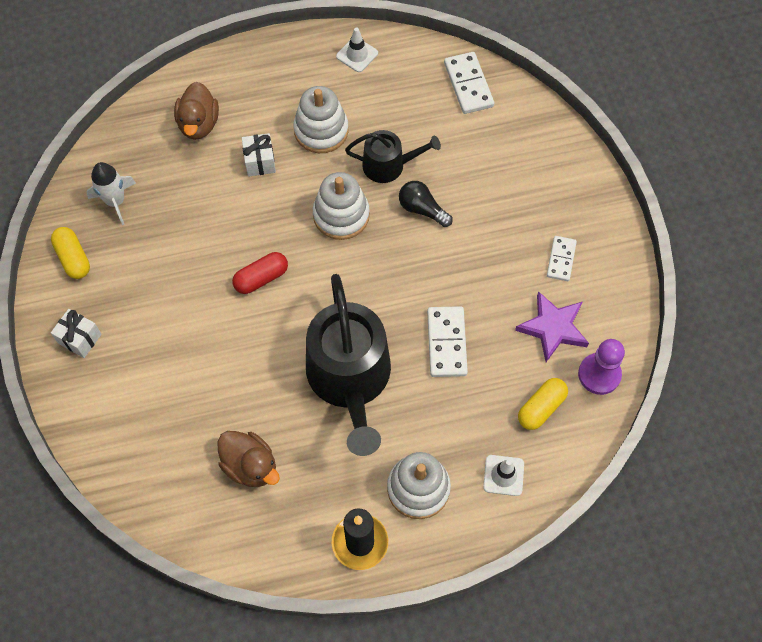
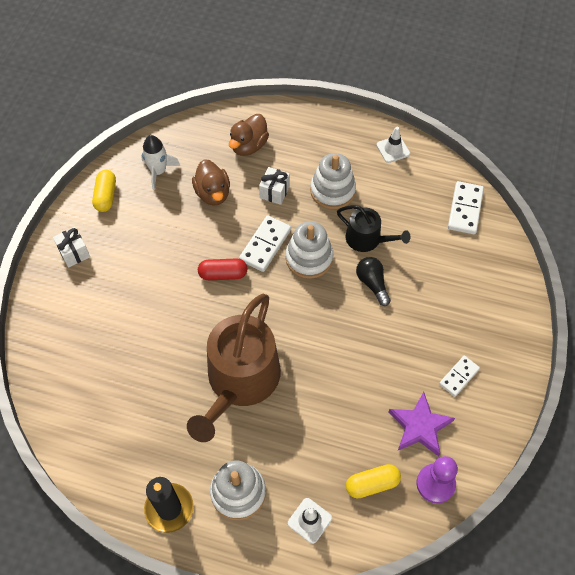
camera: 30 degrees right, 5 degrees down
brown duck [218,431,280,487] -> brown duck moved to [192,159,230,206]
black watering can [306,274,391,456] -> brown watering can [187,294,281,442]
white domino [427,306,468,377] -> white domino moved to [239,216,291,272]

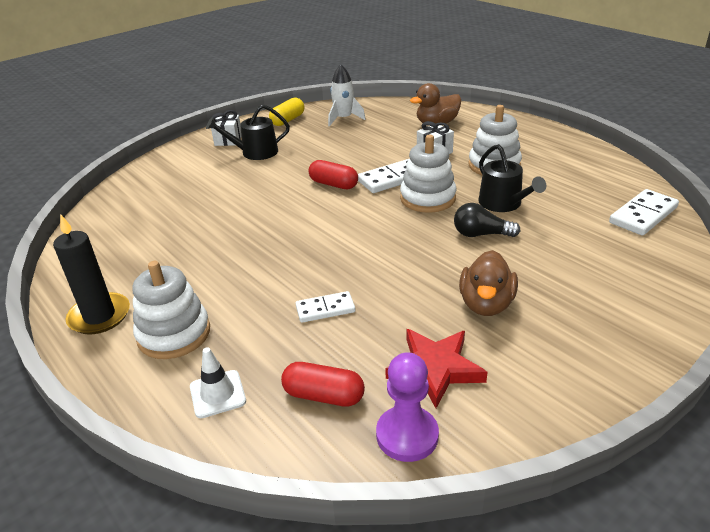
camera: 35 degrees right, 25 degrees down
brown watering can [187,294,281,442] -> none
brown duck [192,159,230,206] -> brown duck moved to [459,250,518,316]
yellow capsule [346,464,401,499] -> red capsule [281,362,365,407]
black light bulb [356,257,391,306] -> black light bulb turned 90 degrees counterclockwise [454,203,520,237]
white traffic cone [376,127,410,163] -> none
purple star [389,392,455,457] -> red star [385,329,488,408]
white domino [439,356,480,397] -> white domino moved to [295,291,355,323]
none -> black watering can [206,104,290,160]

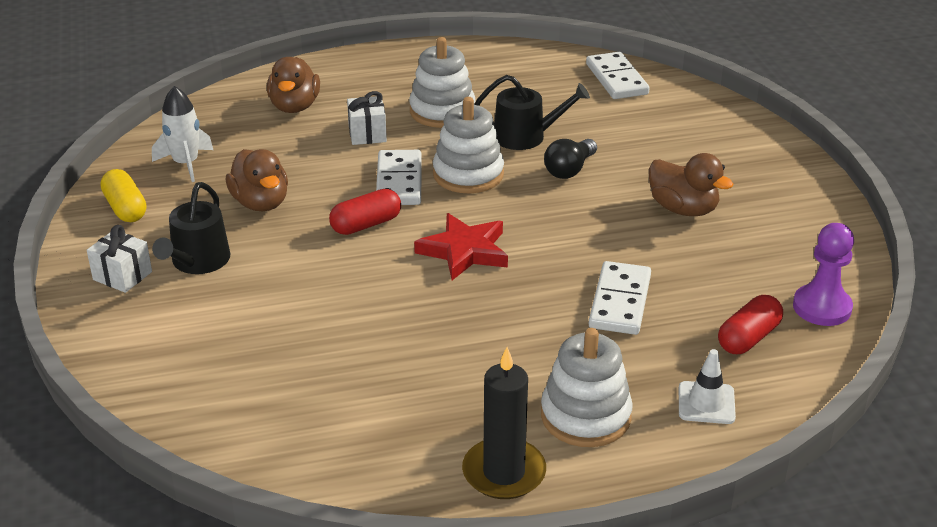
camera: 65 degrees left, 0 degrees up
white domino [295,291,355,323] -> white domino [589,261,651,335], size x1.54
red star [385,329,488,408] -> red star moved to [414,213,508,280]
none -> brown duck [226,149,288,211]

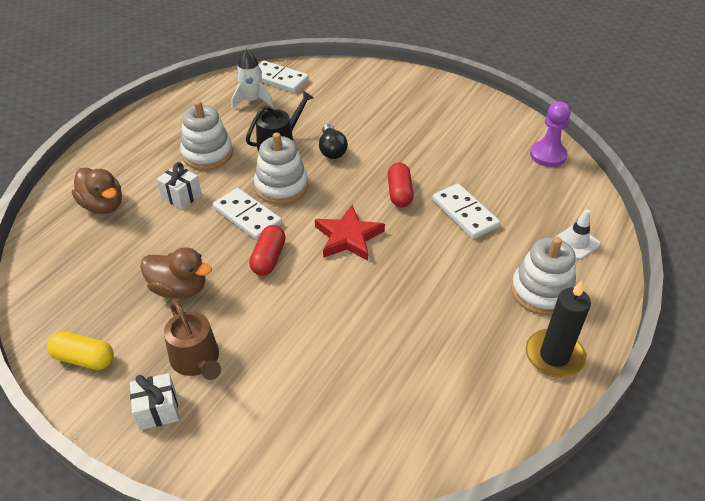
camera: 45 degrees left, 10 degrees up
white rocket [152,86,213,182] -> white rocket moved to [232,49,273,109]
black watering can [152,182,231,274] -> brown watering can [164,300,221,380]
brown duck [649,153,733,216] -> none
red capsule [718,295,783,354] -> red capsule moved to [388,162,414,207]

